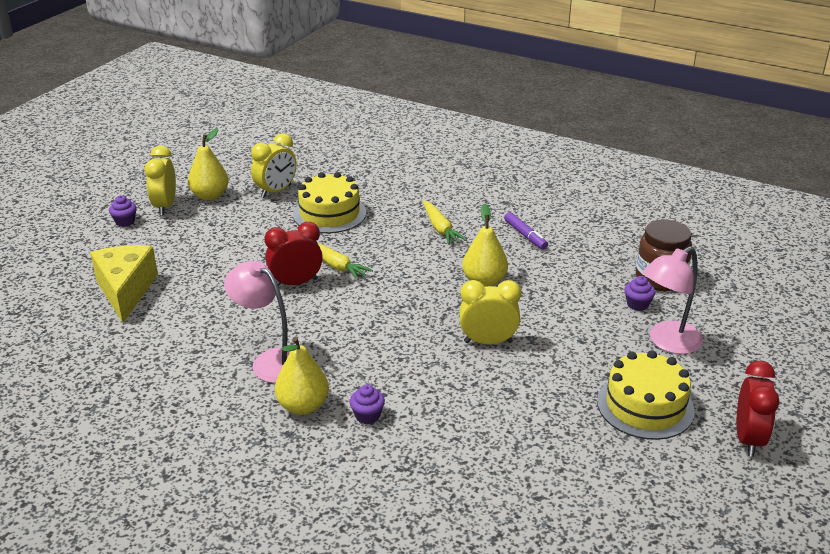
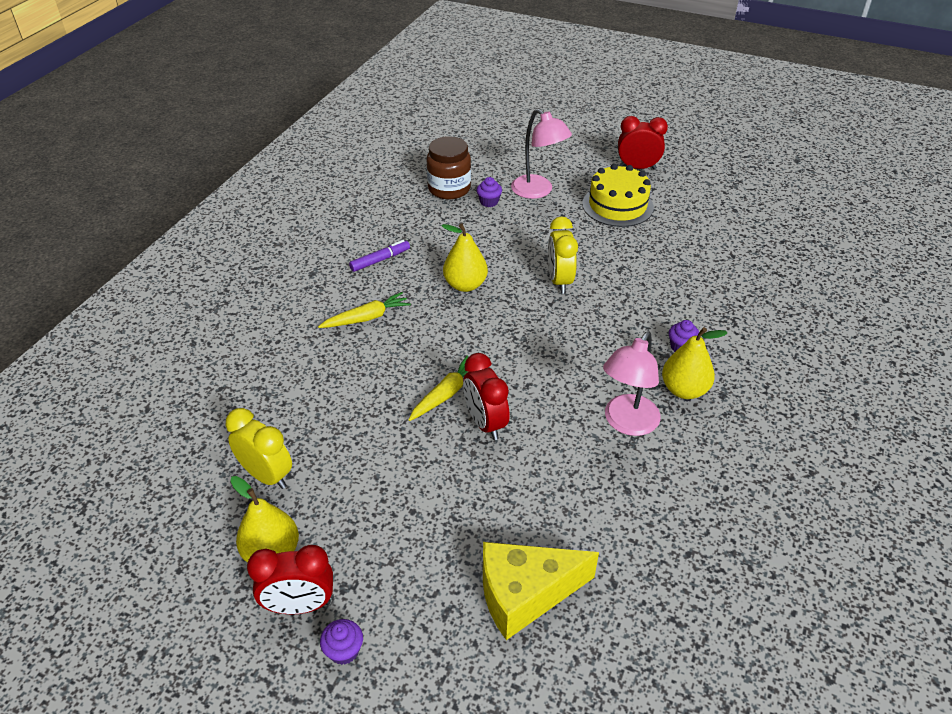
camera: 95 degrees left, 10 degrees up
yellow clock [145,145,176,215] -> red clock [247,545,333,614]
yellow cake [293,172,366,233] -> none

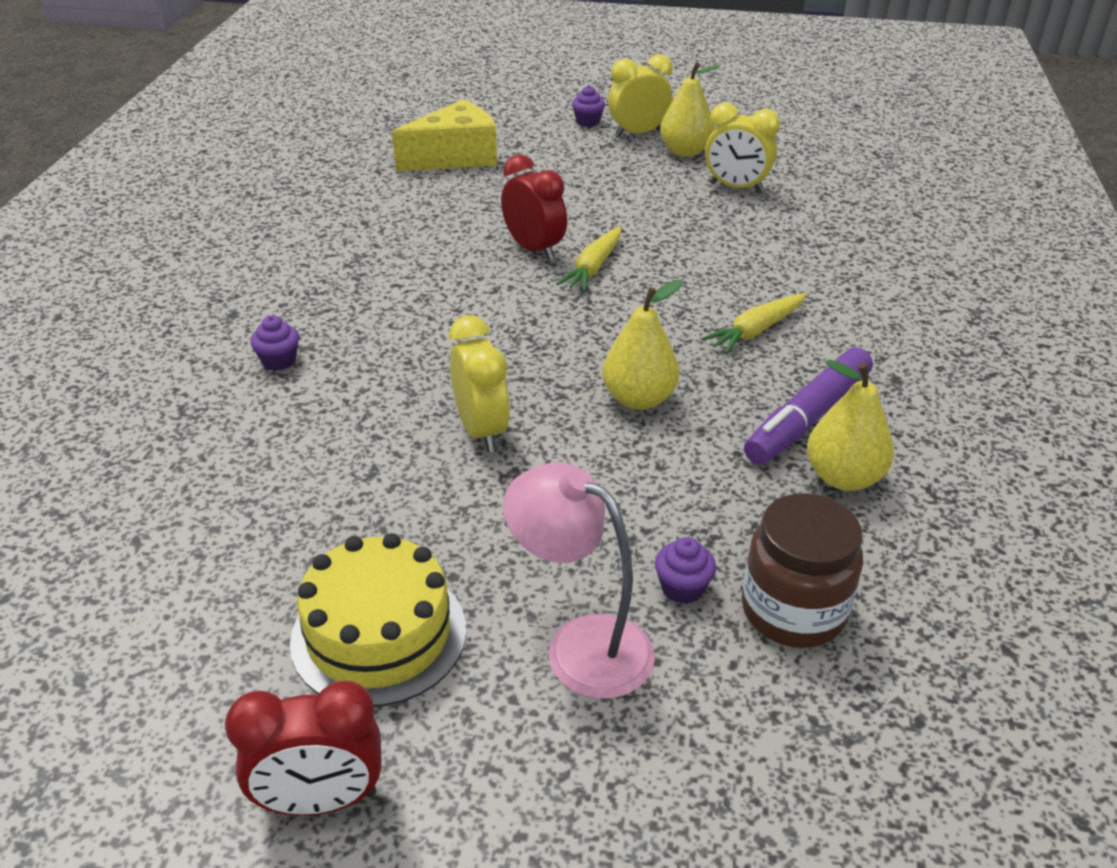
camera: 165 degrees right, 5 degrees down
red clock [247,545,333,614] -> yellow clock [608,54,672,137]
purple marker [349,240,410,272] -> purple marker [744,347,873,465], size x1.70
pink lamp [603,331,661,436] -> none
yellow pear [662,327,727,399] -> yellow pear moved to [807,360,894,491]

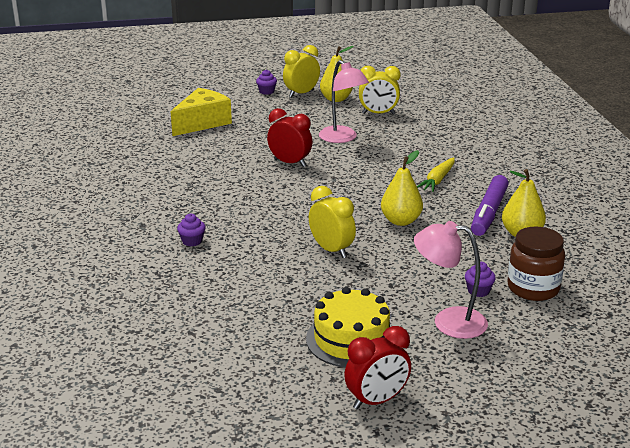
camera: 20 degrees left, 10 degrees down
yellow carrot [556,226,621,292] -> none
none -> pink lamp [319,60,369,143]

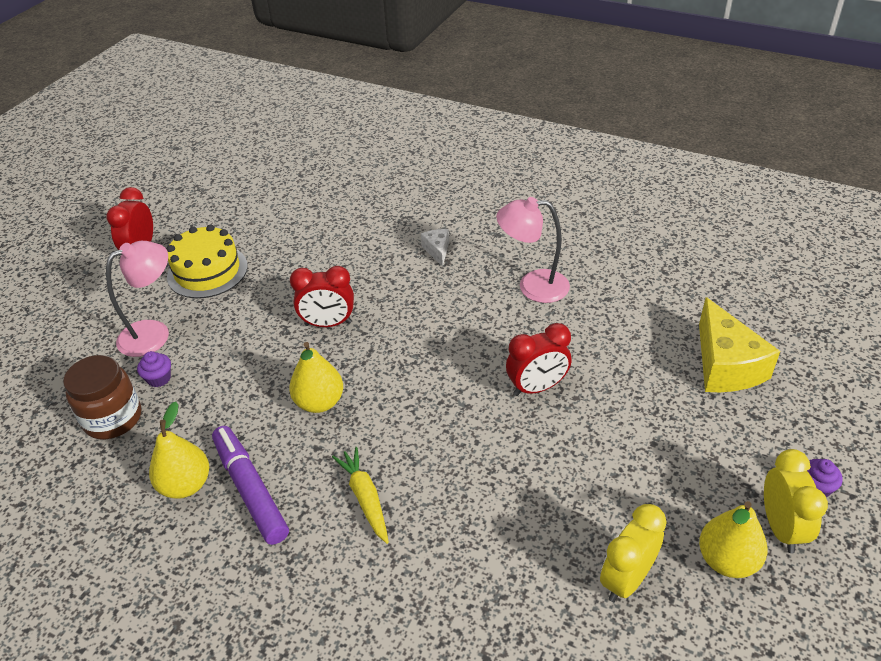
camera: 130 degrees right, 15 degrees up
purple cupcake [177,214,206,246] -> white cheese [421,229,449,267]
yellow clock [309,186,356,258] -> red clock [290,266,354,327]
pink lamp [319,60,369,143] -> pink lamp moved to [496,197,570,303]

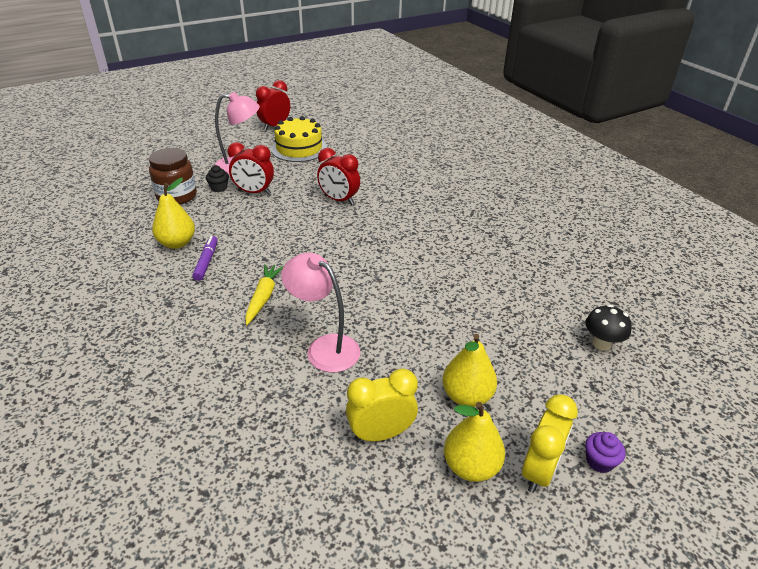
camera: 30 degrees right, 5 degrees down
purple cupcake [137,351,171,387] -> black cupcake [206,165,229,192]
purple marker [212,426,289,545] -> purple marker [192,236,218,281], size x0.59
yellow pear [289,342,343,413] -> yellow pear moved to [442,334,497,407]
white cheese [421,229,449,267] -> none
pink lamp [496,197,570,303] -> pink lamp moved to [281,253,360,372]
red clock [506,323,571,396] -> red clock moved to [227,142,274,195]
yellow cheese [699,297,780,392] -> black mushroom [585,305,632,350]

